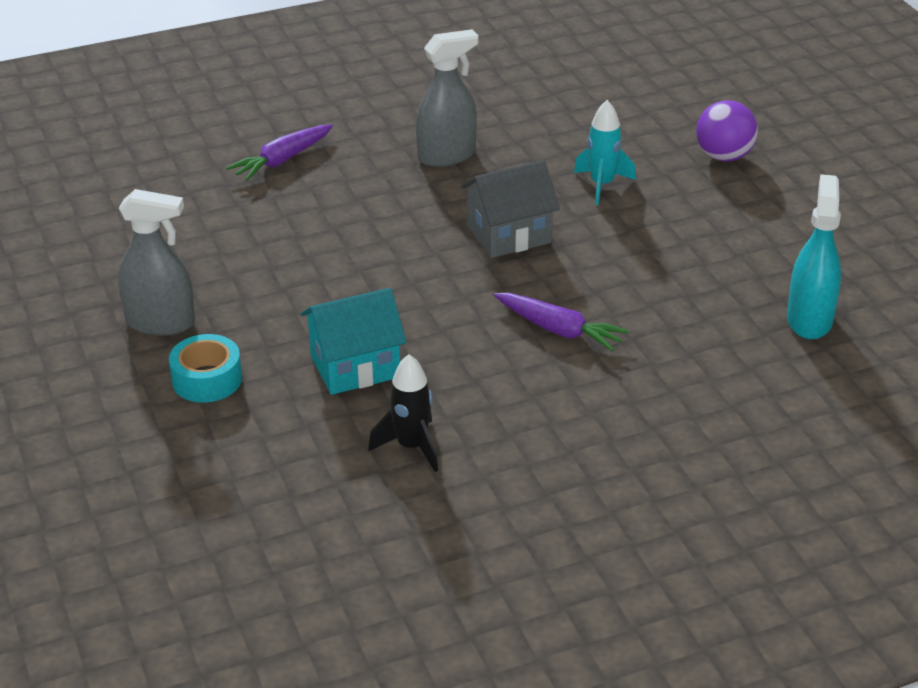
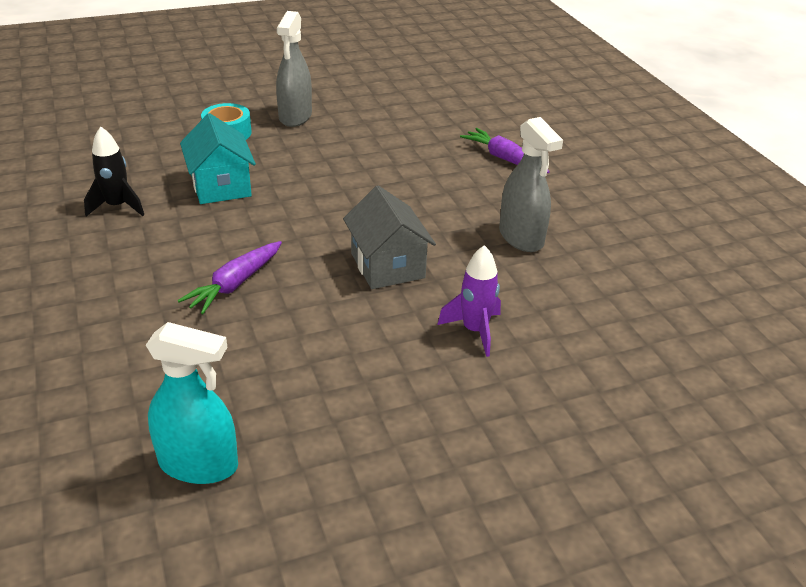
camera: 90 degrees right, 0 degrees up
turquoise rocket [574,100,636,205] -> purple rocket [437,245,501,357]
purple ball [696,100,758,162] -> none

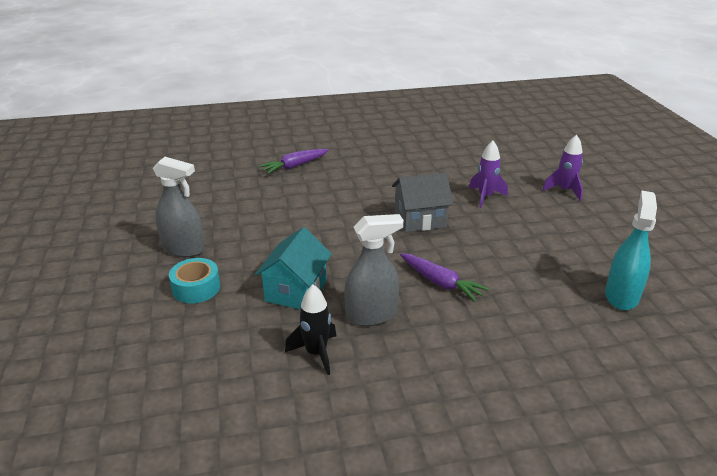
camera: 80 degrees left, 5 degrees down
turquoise house [180,113,256,204] -> turquoise house turned 60 degrees counterclockwise [255,227,332,310]
grey spray bottle [499,117,563,252] -> grey spray bottle moved to [344,214,404,326]
none -> purple rocket [542,135,583,201]

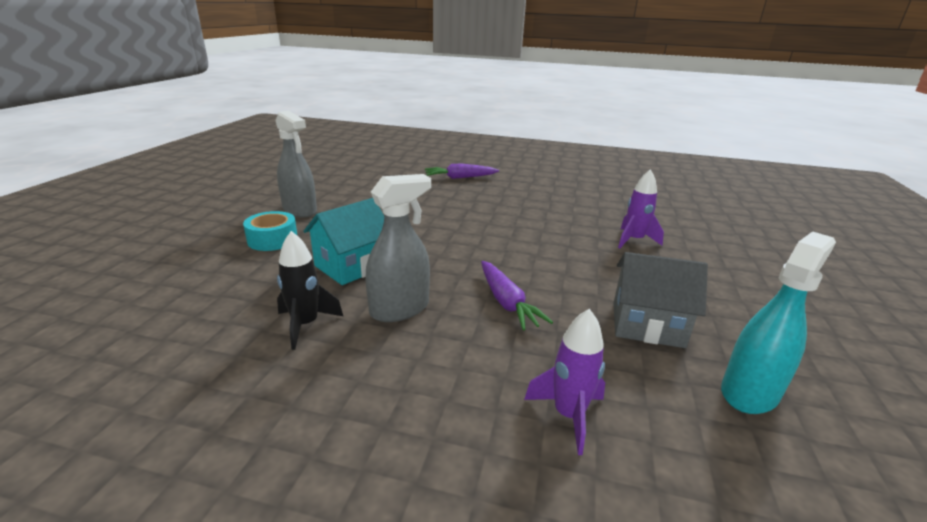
camera: 25 degrees right, 5 degrees down
grey spray bottle [344,214,404,326] -> grey spray bottle turned 45 degrees counterclockwise [365,174,431,322]
grey house [392,172,453,232] -> grey house moved to [613,252,708,348]
purple rocket [542,135,583,201] -> purple rocket moved to [524,309,605,455]

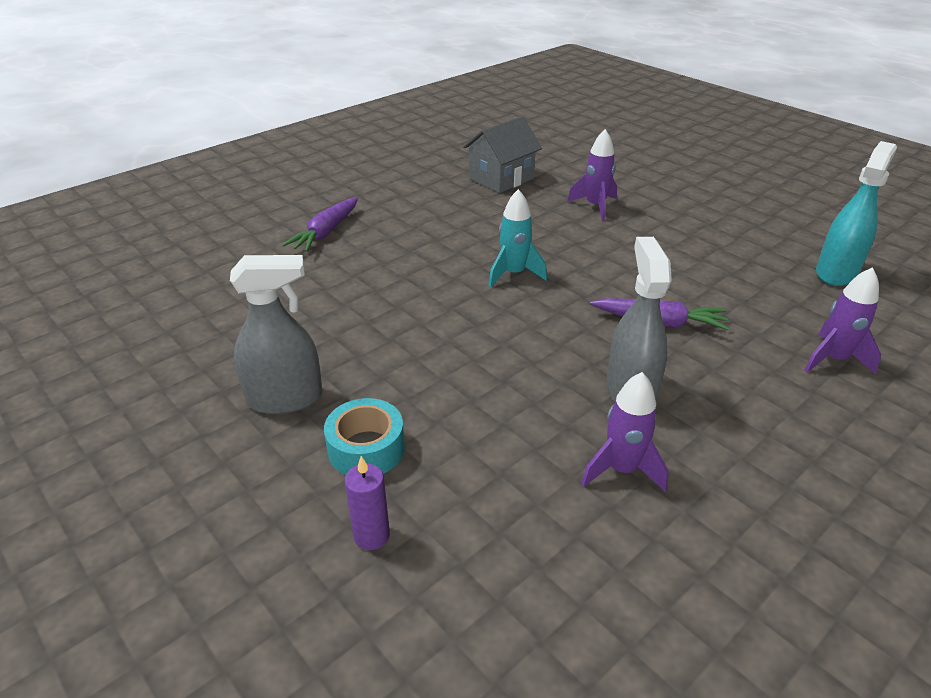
camera: 55 degrees left, 10 degrees up
black rocket [277,231,343,350] -> purple rocket [581,372,669,492]
turquoise house [304,198,384,285] -> none
grey house [613,252,708,348] -> grey house moved to [463,116,542,193]
turquoise spray bottle [721,231,836,414] -> turquoise spray bottle turned 45 degrees clockwise [816,141,897,286]
none -> purple candle [344,456,390,550]
none -> turquoise rocket [489,189,547,287]

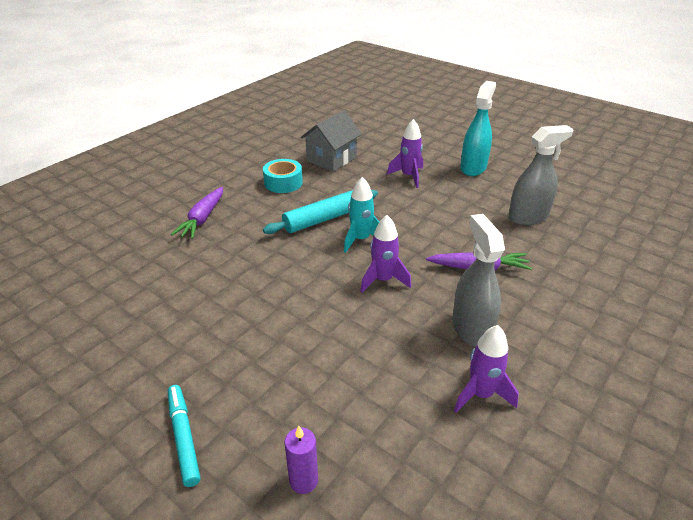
camera: 10 degrees left, 0 degrees up
grey spray bottle [230,255,323,414] -> grey spray bottle moved to [508,125,574,225]
turquoise tape [324,398,405,475] -> turquoise tape moved to [263,159,303,193]
purple rocket [804,267,881,374] -> purple rocket moved to [360,215,411,293]
turquoise spray bottle [816,141,897,286] -> turquoise spray bottle moved to [460,81,496,176]
none -> turquoise marker [168,385,201,487]
none -> turquoise rolling pin [263,190,378,234]

